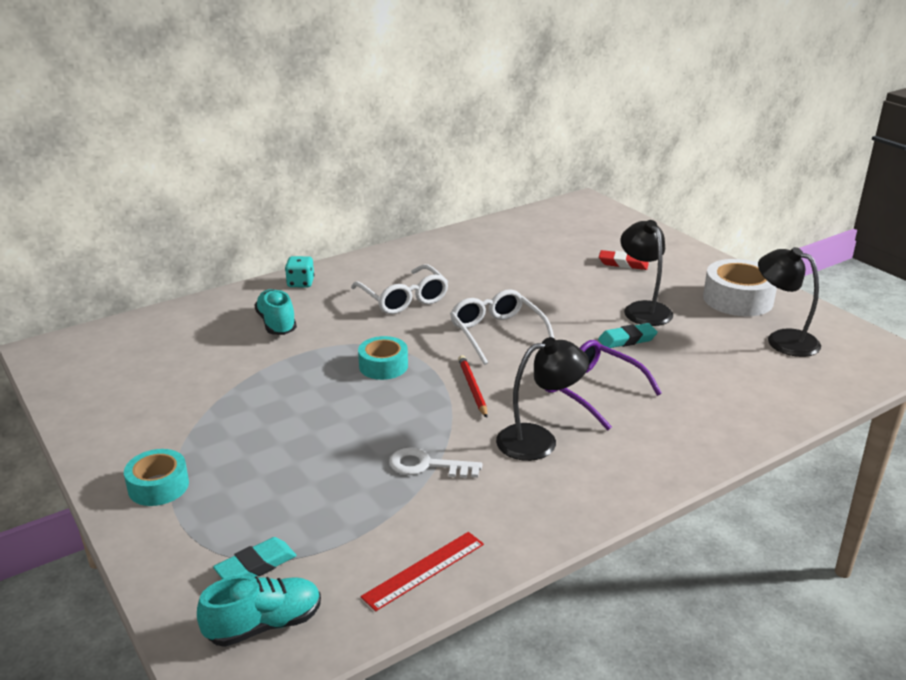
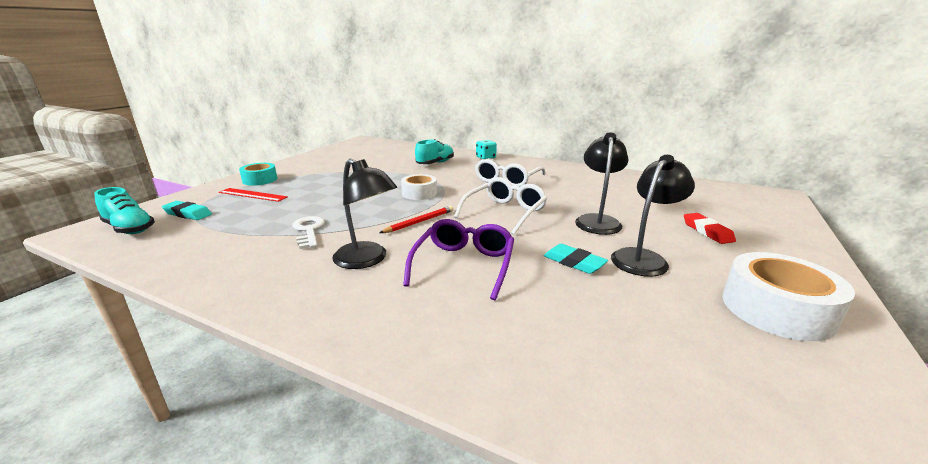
camera: 60 degrees right, 5 degrees down
turquoise tape [358,336,408,380] -> white tape [401,174,437,200]
red ruler [361,532,484,611] -> red ruler moved to [219,188,288,202]
black lamp [758,247,821,357] -> black lamp moved to [575,132,629,235]

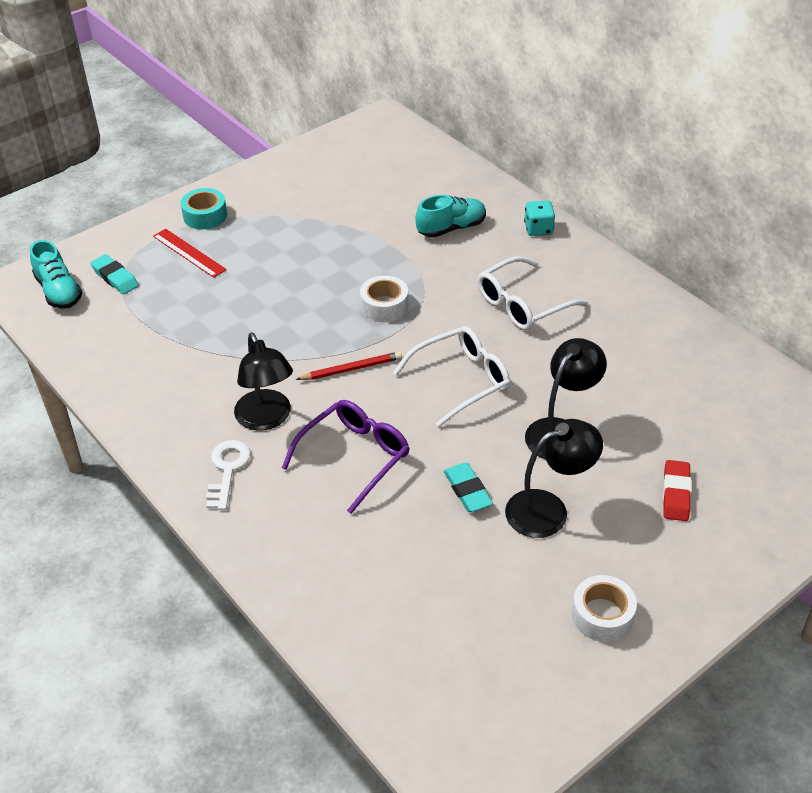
camera: 25 degrees right, 20 degrees up
white key [292,216,325,249] -> white key moved to [206,440,251,510]
white tape [722,252,855,341] -> white tape [572,575,637,642], size x0.64

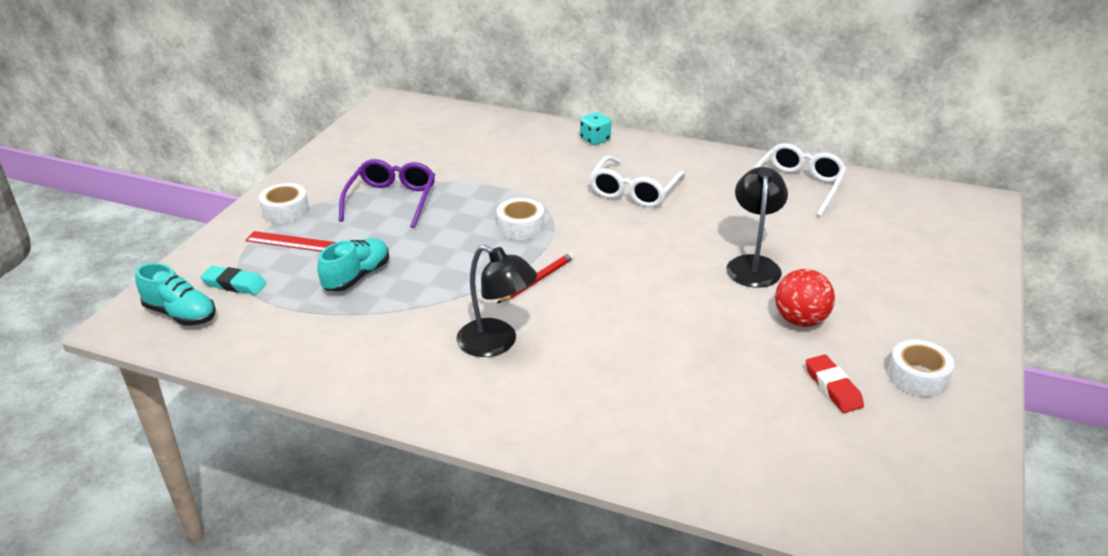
camera: 30 degrees left, 10 degrees down
turquoise tape [181,188,227,229] -> white tape [259,183,309,223]
white key [206,440,251,510] -> none
purple glasses [282,400,409,514] -> purple glasses moved to [339,159,435,228]
white glasses [393,326,510,427] -> white glasses moved to [753,143,847,217]
turquoise shoe [415,195,486,238] -> turquoise shoe moved to [317,238,389,291]
turquoise eraser [444,463,493,512] -> none
black lamp [505,419,603,538] -> red ball [775,269,835,327]
red eraser [663,460,691,521] -> red eraser moved to [806,354,864,413]

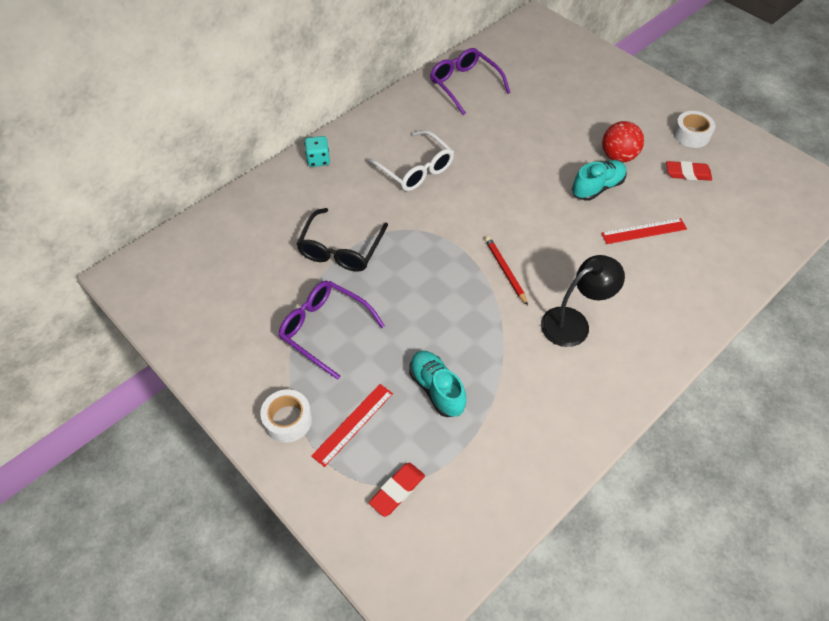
camera: 65 degrees left, 20 degrees up
turquoise shoe [135,263,216,325] -> turquoise shoe moved to [572,160,627,201]
turquoise eraser [200,266,266,295] -> red eraser [369,463,425,517]
white tape [497,198,544,240] -> none
black lamp [726,167,788,288] -> none
white glasses [753,143,847,217] -> purple glasses [430,48,511,115]
none -> black glasses [296,208,388,272]
none -> red ruler [601,218,687,244]

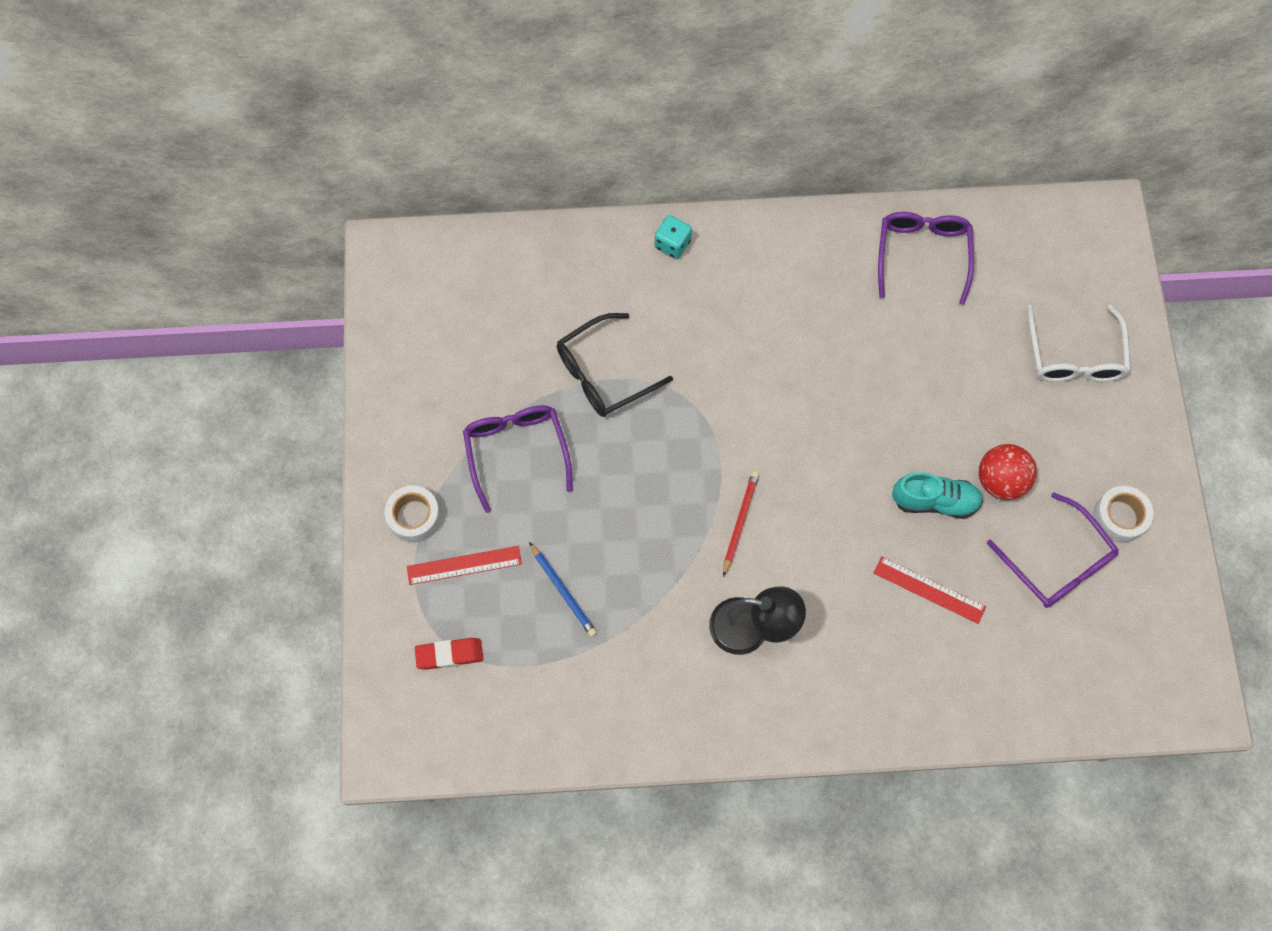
camera: 40 degrees right, 15 degrees up
white glasses [365,130,454,191] -> white glasses moved to [1027,305,1130,382]
turquoise shoe [409,351,466,417] -> blue pencil [529,542,597,637]
red eraser [666,161,712,181] -> purple glasses [987,492,1119,608]

